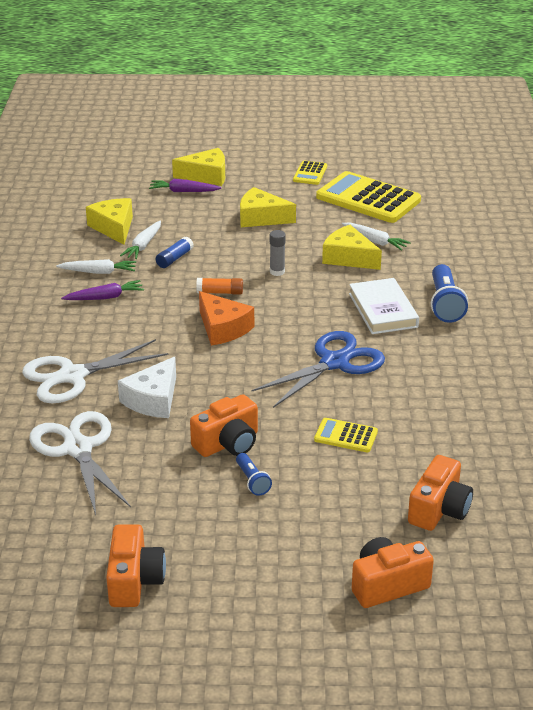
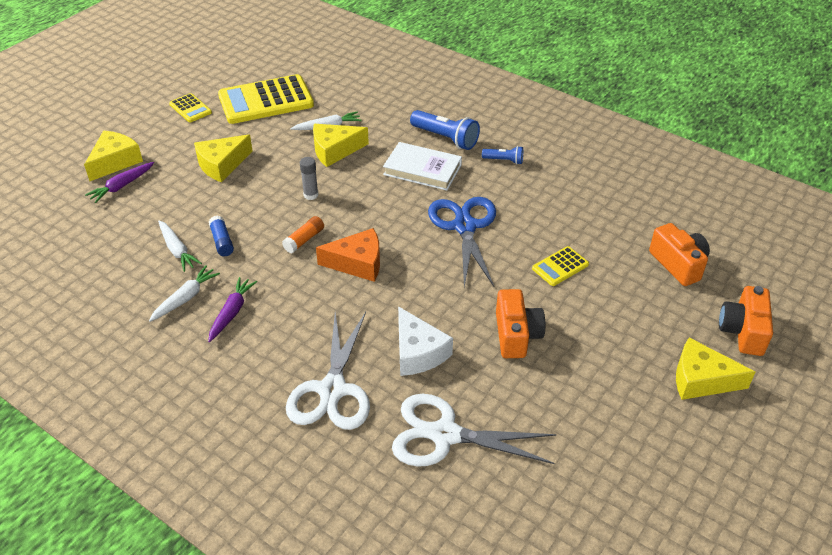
camera: 55 degrees left, 10 degrees up
yellow cheese [86,198,133,245] -> yellow cheese moved to [676,338,755,400]
orange camera [106,524,166,607] -> none
blue flashlight [236,453,272,496] -> blue flashlight moved to [482,146,523,165]

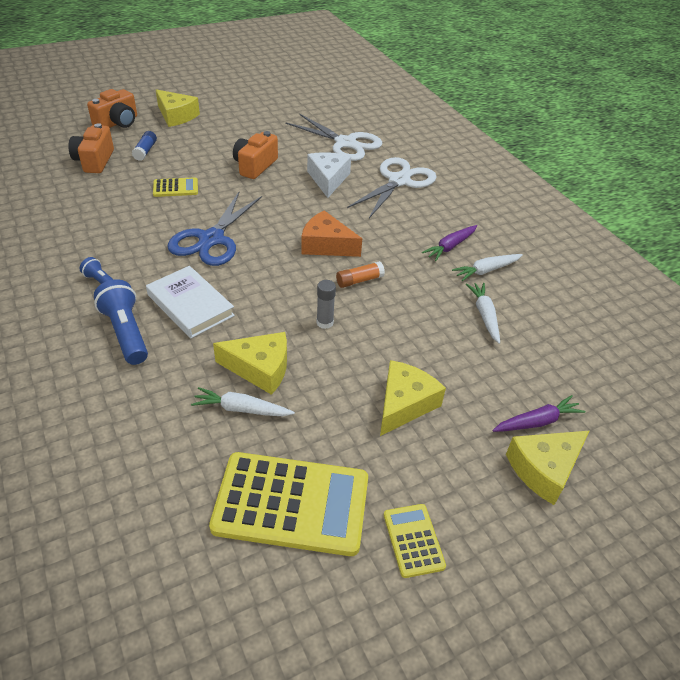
camera: 155 degrees left, 0 degrees up
yellow cheese [194,134,253,182] -> yellow cheese turned 45 degrees counterclockwise [380,360,446,436]
blue glue stick [209,216,234,256] -> blue glue stick moved to [132,131,157,161]

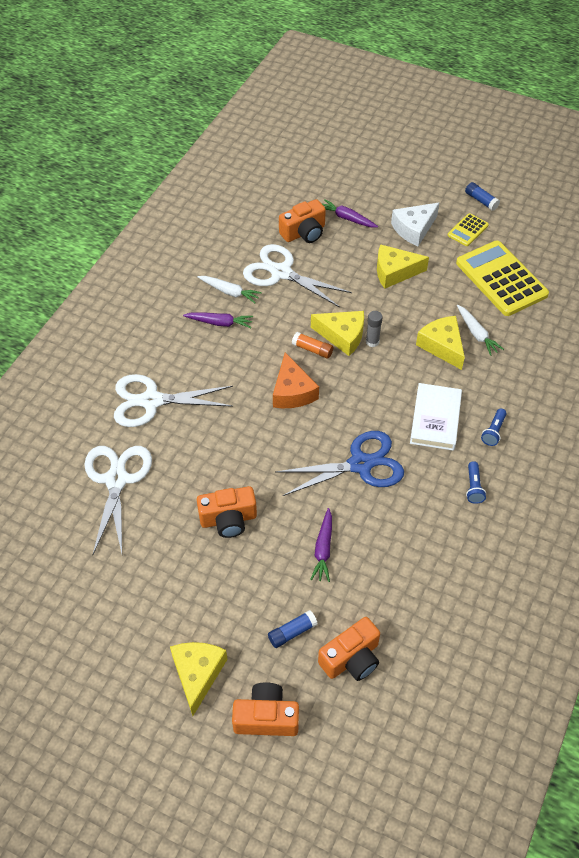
camera: 125 degrees left, 10 degrees up
blue flashlight [94,279,148,365] -> blue flashlight [481,409,507,446], size x0.56
yellow calculator [153,177,198,197] -> purple carrot [310,508,332,582]
white cheese [307,152,351,198] -> white cheese moved to [391,203,439,246]
white carrot [466,283,500,344] -> white scissors [243,244,352,308]
yellow cheese [506,431,589,505] -> yellow cheese moved to [311,311,364,356]
none -> orange camera [279,199,326,243]
none -> blue glue stick [465,182,500,211]

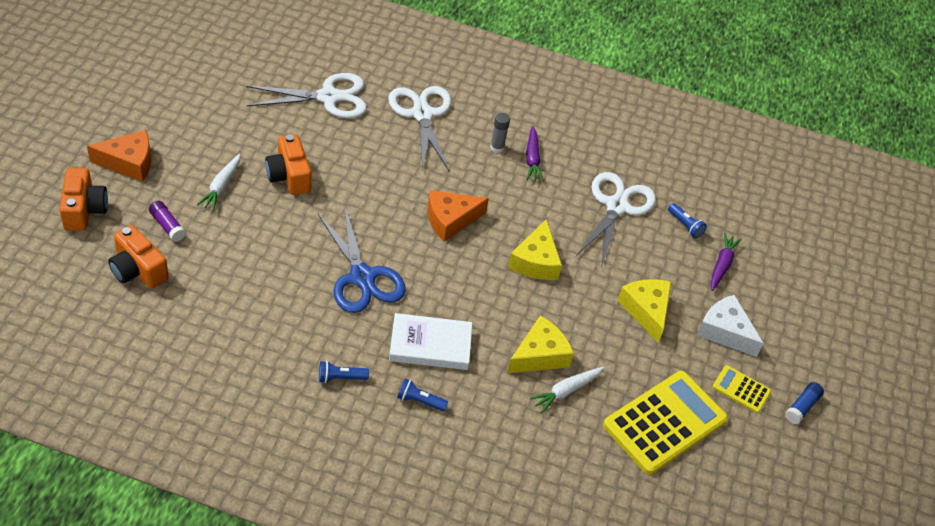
camera: 75 degrees right, 5 degrees down
yellow cheese [170,642,227,716] -> orange cheese [87,130,151,182]
white carrot [197,276,262,303] -> white carrot moved to [197,154,241,211]
blue glue stick [268,610,318,648] -> purple glue stick [149,201,186,242]
orange camera [279,199,326,243] -> blue flashlight [668,203,707,238]
orange glue stick [292,332,333,359] -> none
purple carrot [310,508,332,582] -> none
grey glue stick [366,311,383,347] -> grey glue stick moved to [490,113,510,153]

